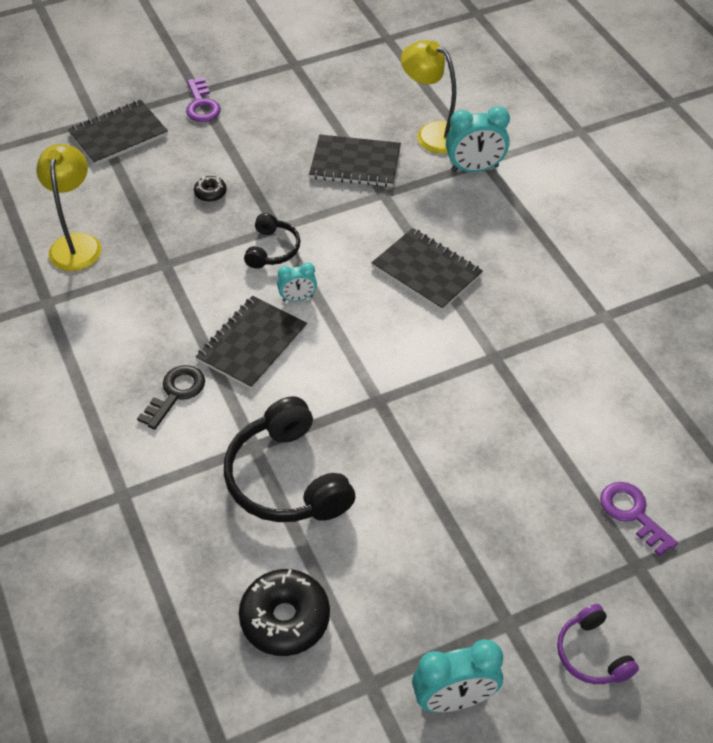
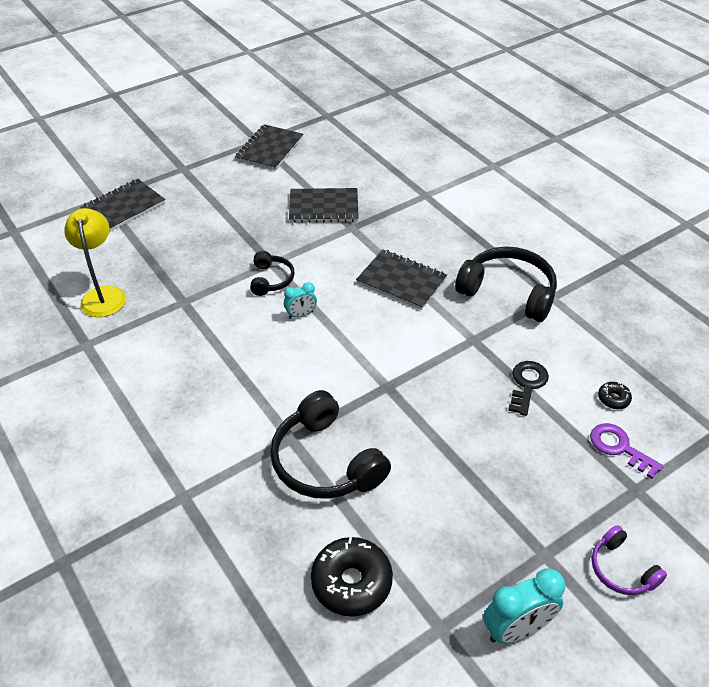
camera: 10 degrees left, 5 degrees down
black key [137,365,205,430] -> black key moved to [508,361,549,416]
purple key [186,77,221,122] -> none
black donut [194,176,227,202] -> black donut moved to [598,382,632,409]
black notebook [195,296,307,390] -> black notebook moved to [235,124,303,170]
yellow lamp [401,40,456,154] -> none
turquoise clock [446,106,510,172] -> none
none -> black headphones [455,247,557,322]

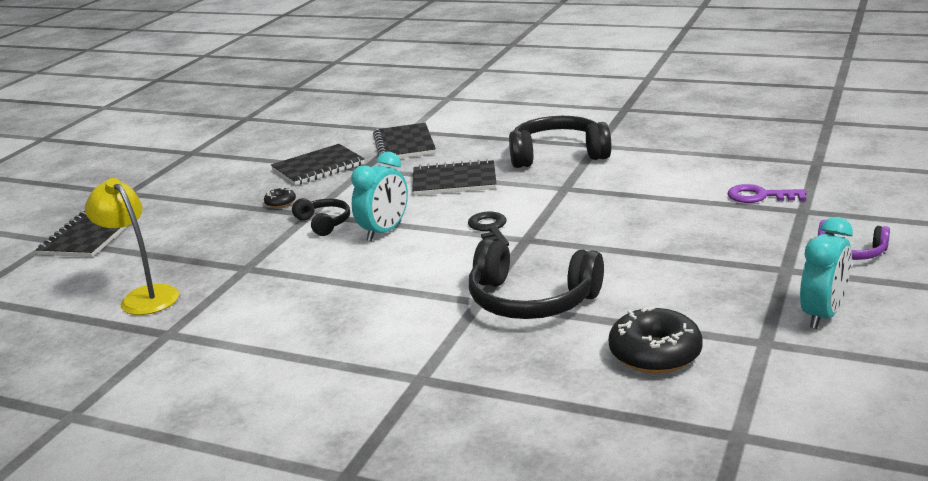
camera: 30 degrees left, 20 degrees down
black notebook [235,124,303,170] -> black notebook moved to [373,123,436,158]
turquoise clock [284,282,317,319] -> turquoise clock [351,152,408,241], size x1.74
black key [508,361,549,416] -> black key moved to [468,211,509,246]
black donut [598,382,632,409] -> black donut moved to [264,187,296,208]

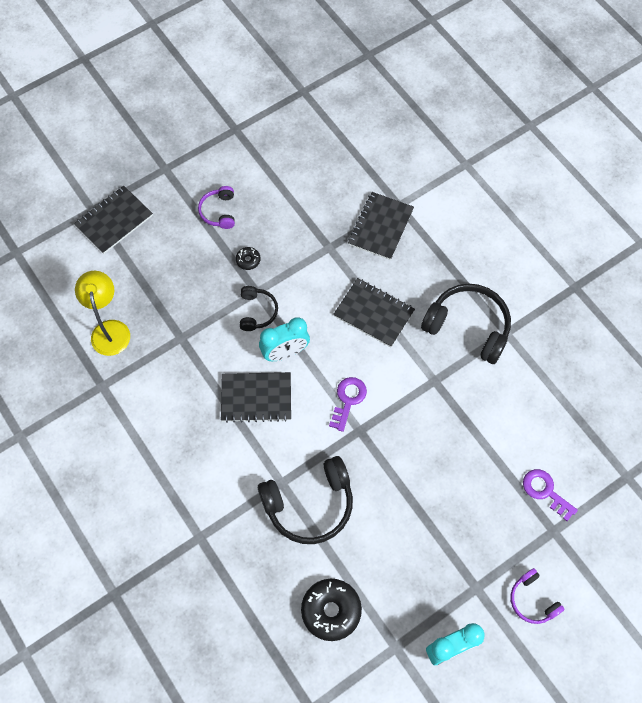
camera: 30 degrees right, 40 degrees up
black notebook [271,144,365,186] -> black notebook moved to [221,372,291,423]
black key [468,211,509,246] -> purple key [329,377,367,432]
black headphones [469,239,604,319] -> black headphones turned 75 degrees counterclockwise [258,456,353,544]
none -> purple headphones [198,186,235,229]

